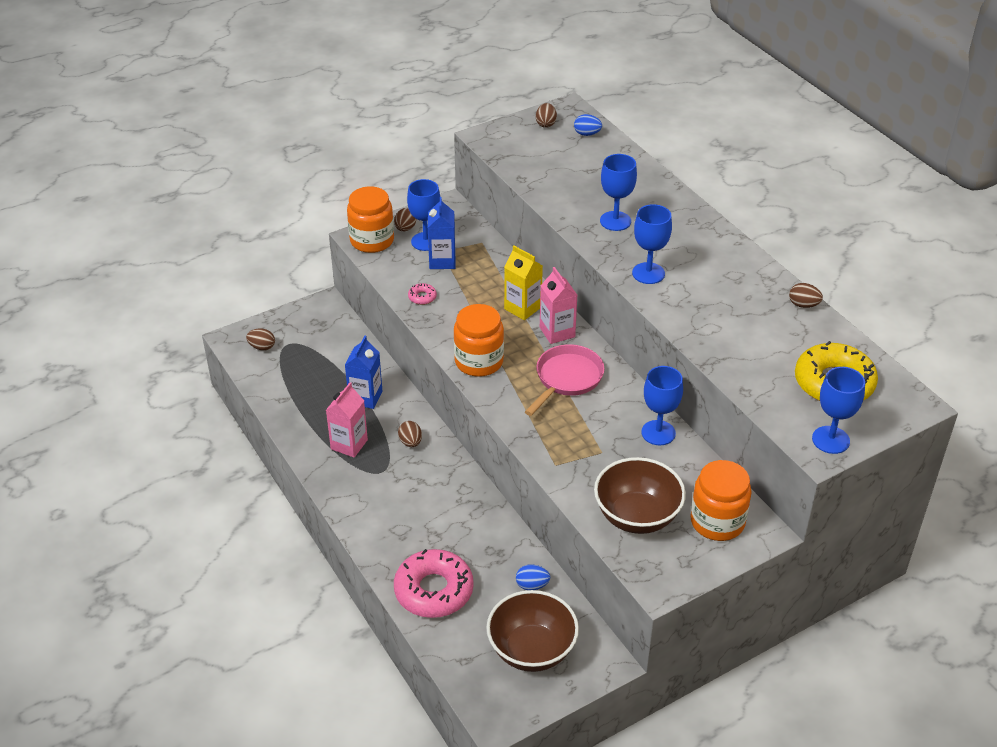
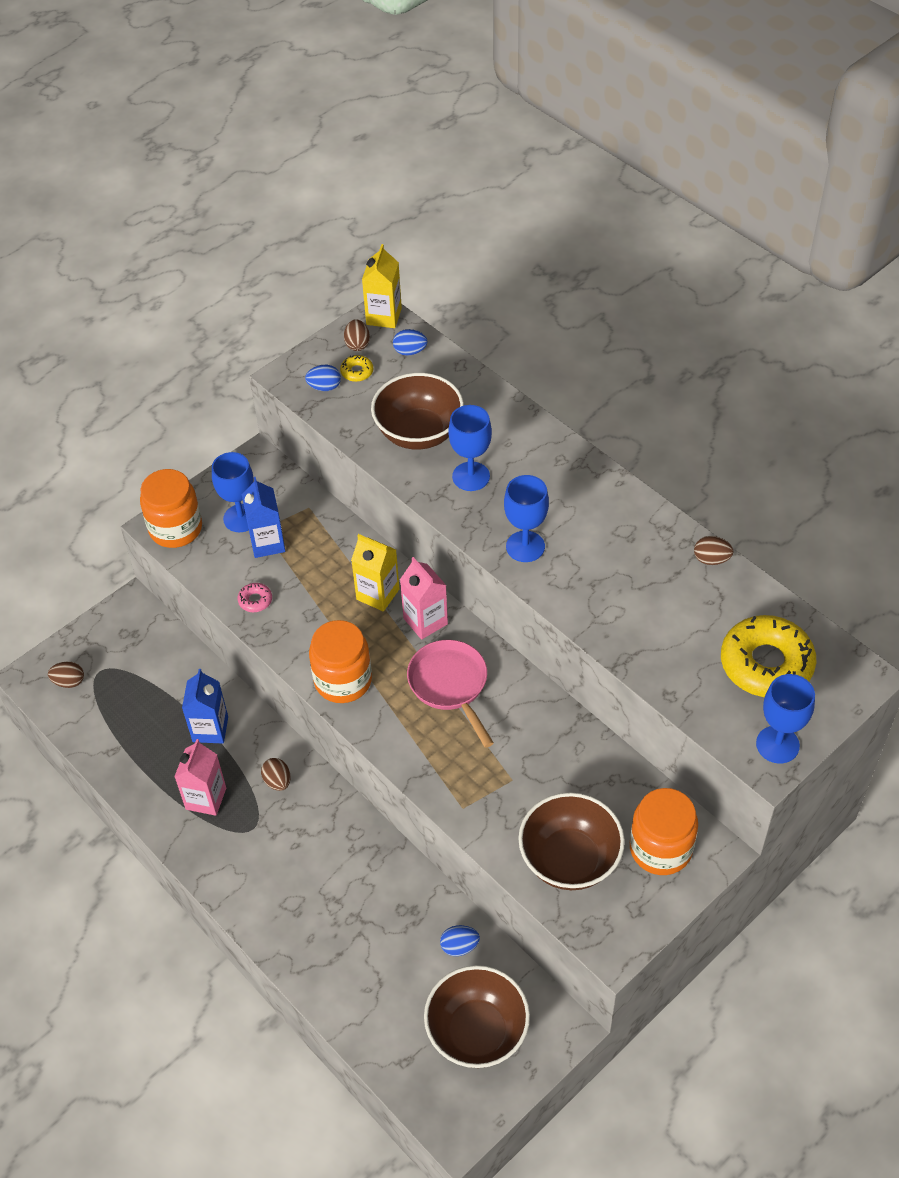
camera: 10 degrees left, 10 degrees up
brown egg [394,208,416,231] -> none
pink donut [394,549,474,618] -> none
pink pan [525,344,605,416] -> pink pan turned 45 degrees counterclockwise [407,640,494,748]
blue goblet [641,366,683,445] -> none
none -> blue egg [305,365,341,391]
none -> yellow donut [340,355,373,382]
none -> yellow carton [362,244,402,328]
none -> brown bowl [371,373,464,450]

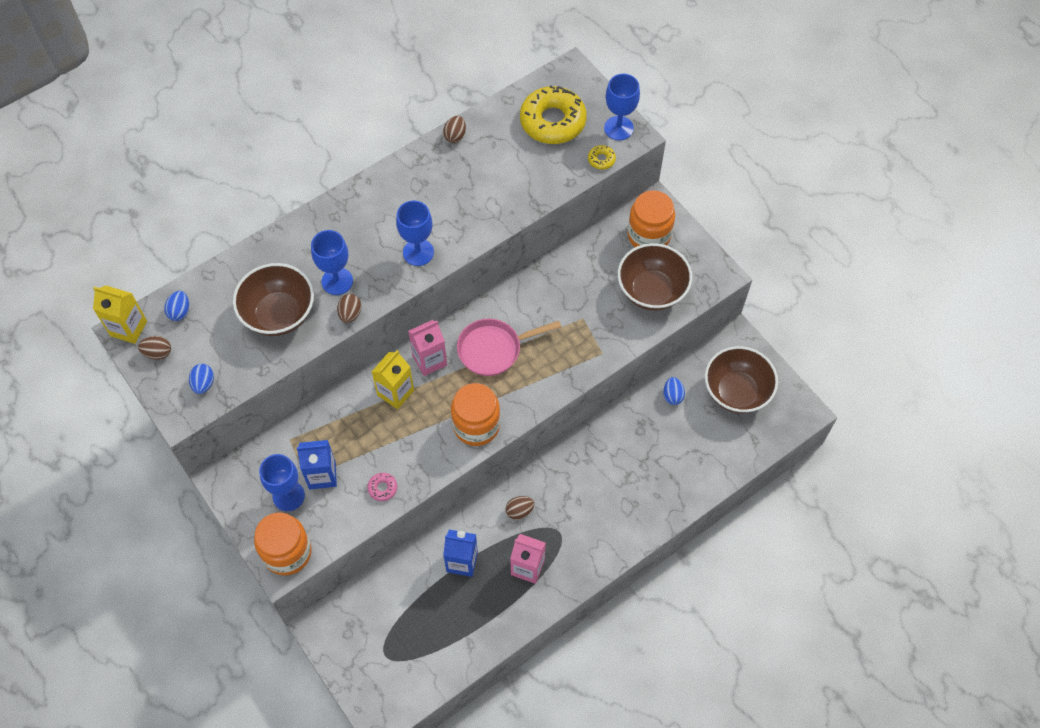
camera: 85 degrees left, 10 degrees up
brown egg [48,662,84,688] -> brown egg moved to [337,294,361,323]
yellow donut [340,355,373,382] -> yellow donut moved to [588,145,616,169]

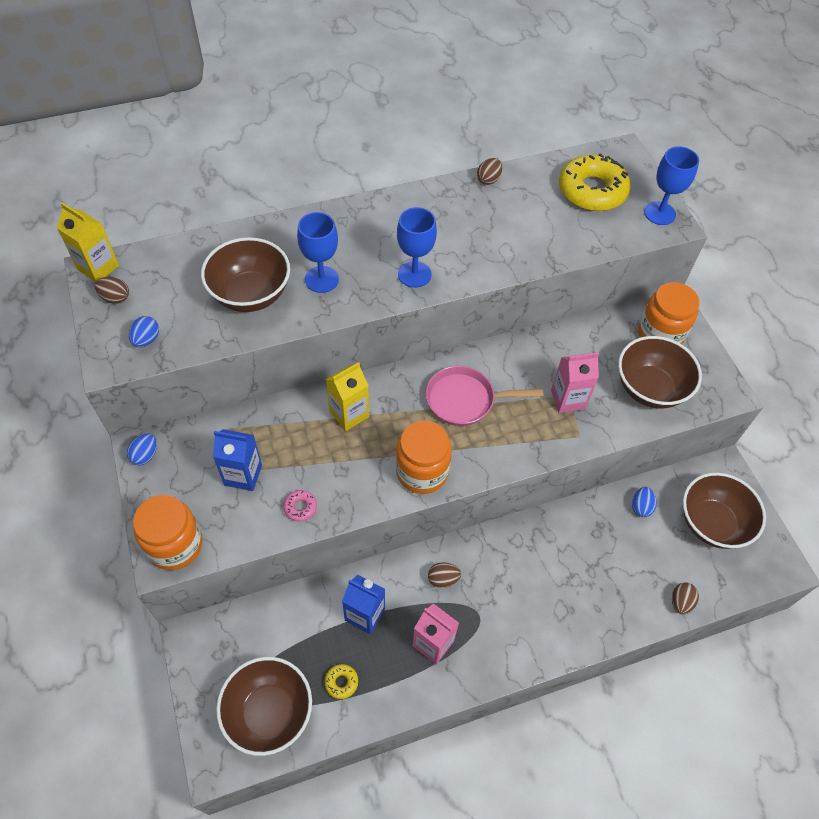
camera: 15 degrees right, 5 degrees down
blue egg [165,291,189,321] -> blue egg moved to [127,433,157,465]
blue goblet [259,454,305,511] -> none
brown egg [337,294,361,323] -> brown egg moved to [672,583,699,614]
pink carton [408,320,447,376] -> pink carton moved to [551,352,599,413]
yellow donut [588,145,616,169] -> yellow donut moved to [325,664,358,699]
none -> brown bowl [216,657,312,756]

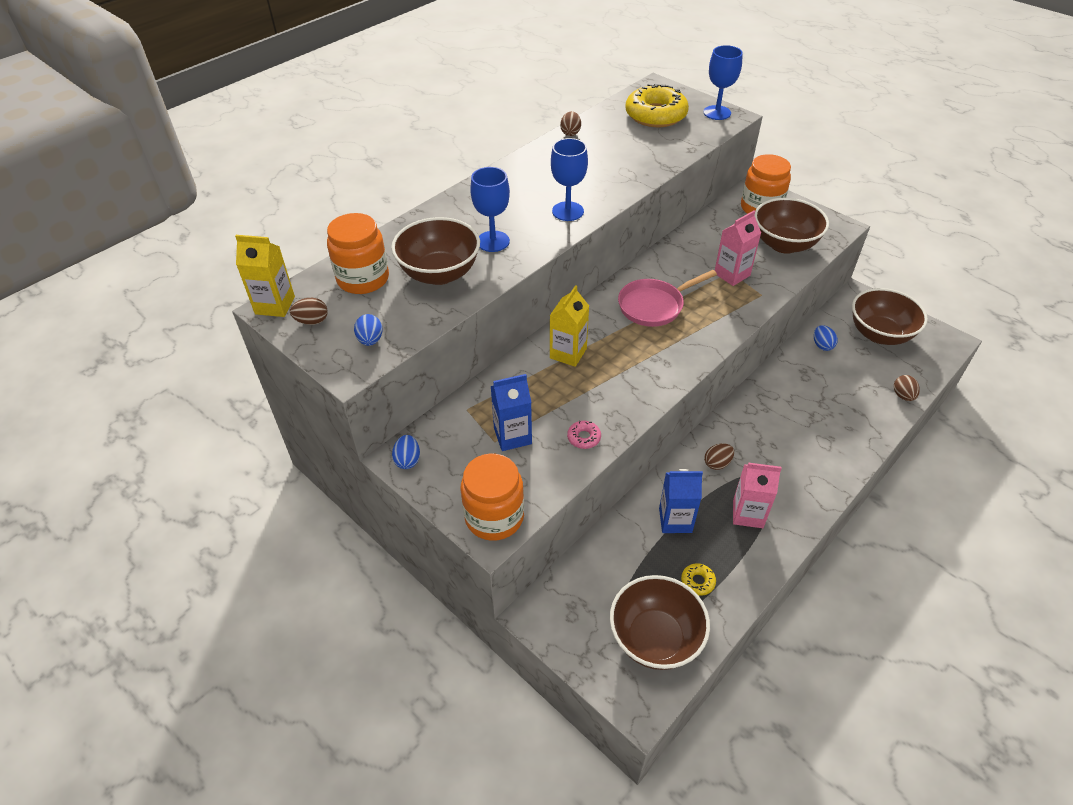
camera: 25 degrees left, 10 degrees down
orange jar [396,421,452,494] -> orange jar moved to [327,213,389,294]

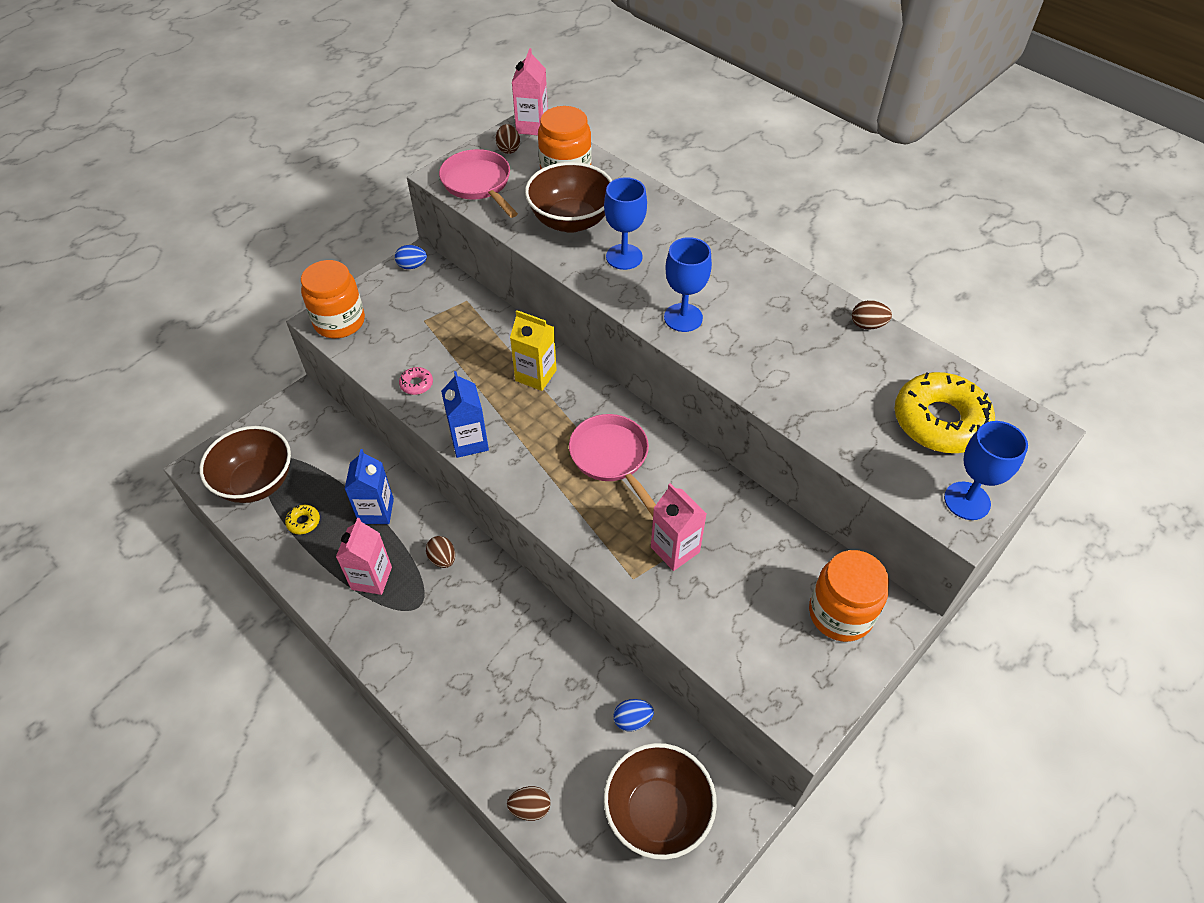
camera: 90 degrees right, 5 degrees up
yellow carton [235,235,295,317] -> pink carton [512,48,548,135]
blue egg [354,314,382,346] -> pink pan [439,149,518,218]
blue carton [491,374,532,451] -> blue carton moved to [441,371,489,458]
brown bowl [754,198,829,254] -> none

